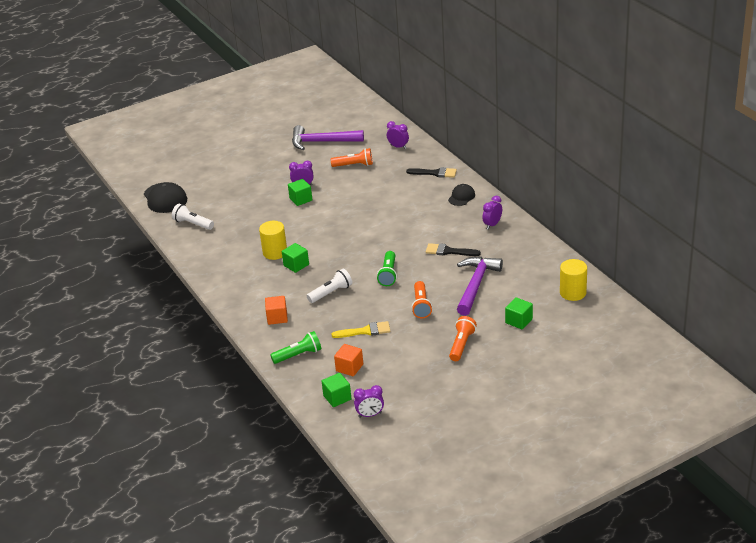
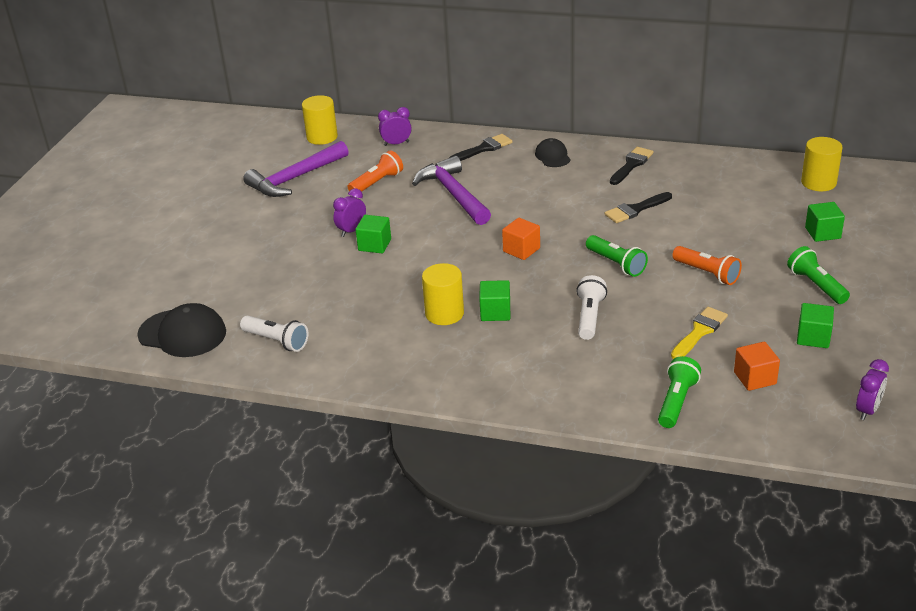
camera: 45 degrees left, 0 degrees up
white flashlight [172,204,214,230] -> white flashlight turned 135 degrees counterclockwise [240,315,308,352]
orange cube [265,296,288,325] -> orange cube moved to [502,218,540,260]
green cube [322,373,352,407] -> green cube moved to [797,303,834,348]
orange flashlight [449,316,477,361] -> green flashlight [787,246,850,304]
purple hammer [457,256,503,316] -> purple hammer moved to [412,156,491,225]
purple clock [482,196,502,229] -> black brush [610,147,653,185]
none -> yellow cylinder [302,95,338,145]

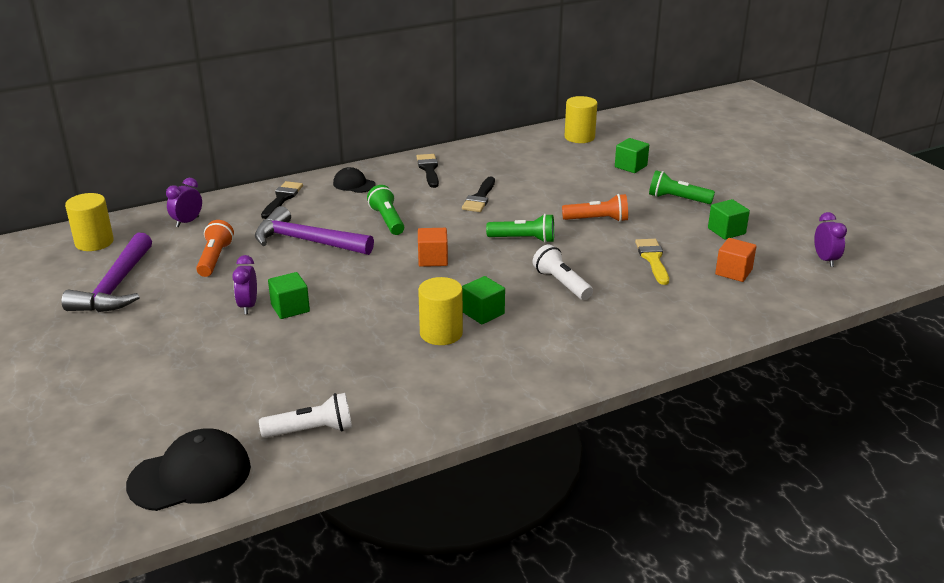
camera: 45 degrees left, 5 degrees down
green flashlight [658,356,701,428] -> green flashlight moved to [367,185,404,235]

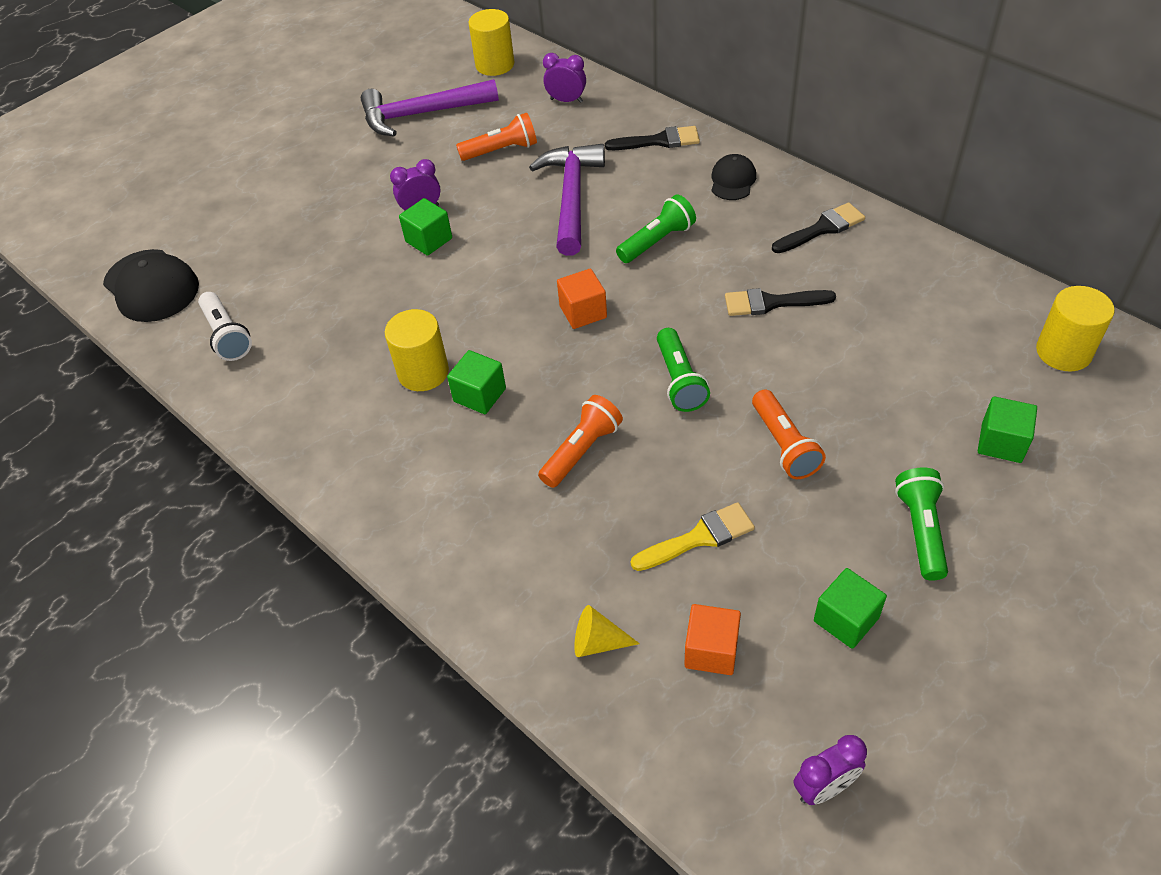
camera: 75 degrees right, 20 degrees up
white flashlight [533,244,593,300] -> orange flashlight [538,395,623,488]
none -> yellow cone [574,605,640,657]

